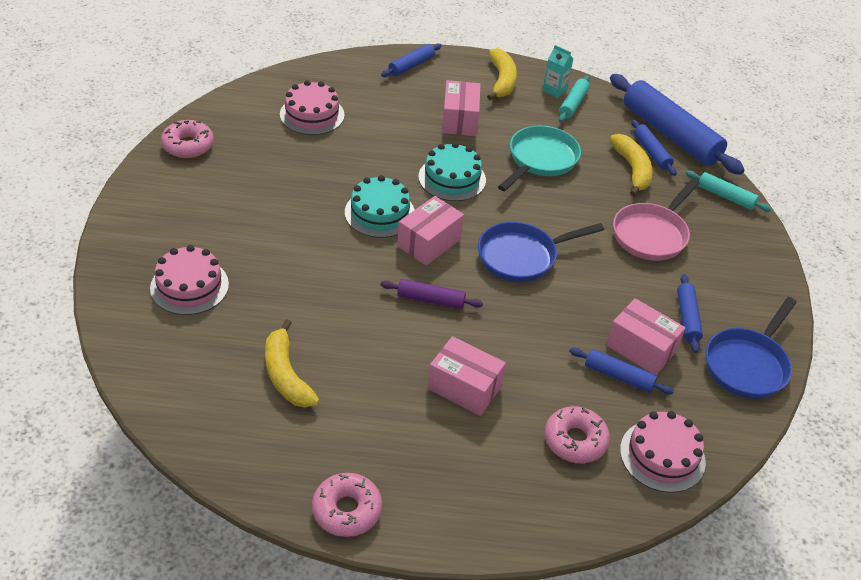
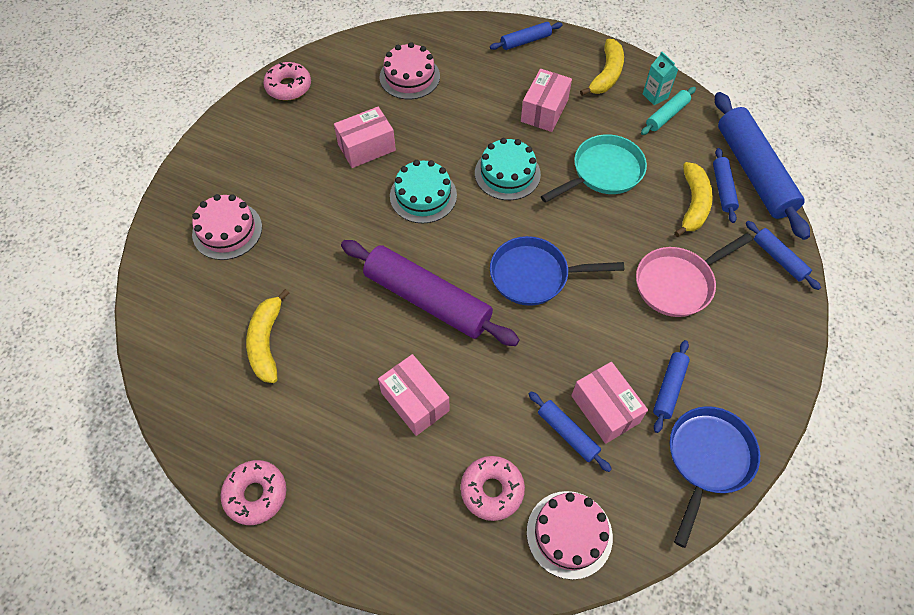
camera: 25 degrees right, 15 degrees up
purple rolling pin [381,279,483,309] -> purple rolling pin [341,240,520,346], size x2.08
pink box [397,196,464,265] -> pink box moved to [334,107,396,168]
turquoise rolling pin [685,171,772,212] -> blue rolling pin [746,221,821,290]
blue pan [705,297,797,399] -> blue pan turned 150 degrees clockwise [670,406,760,548]

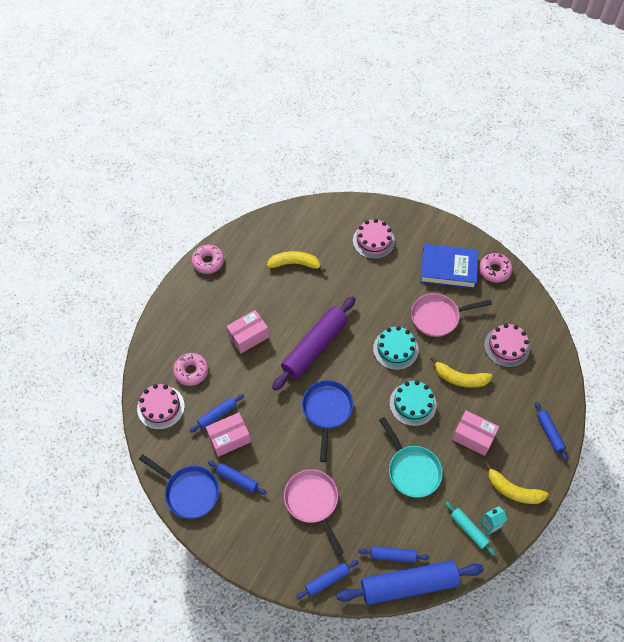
camera: 95 degrees right, 0 degrees up
pink box [334,107,396,168] -> pink pan [411,293,492,337]
yellow banana [675,162,713,237] -> yellow banana moved to [431,357,492,388]
none -> blue book [420,244,478,289]

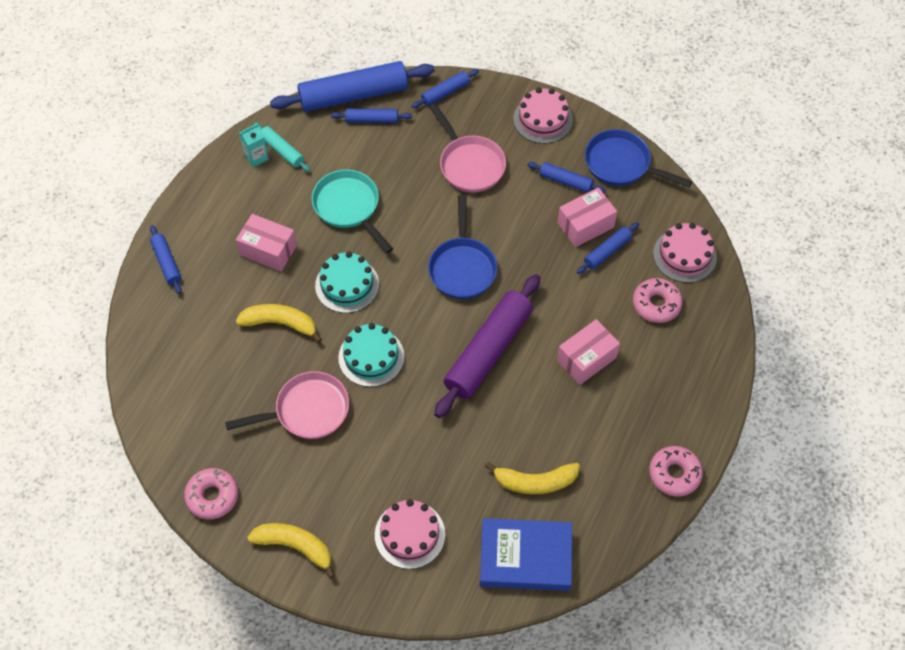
camera: 175 degrees right, 0 degrees up
blue book [420,244,478,289] -> blue book moved to [480,518,572,591]
pink cake [484,324,530,367] -> pink cake moved to [513,88,573,144]
yellow banana [485,462,549,504] -> yellow banana moved to [247,523,335,579]

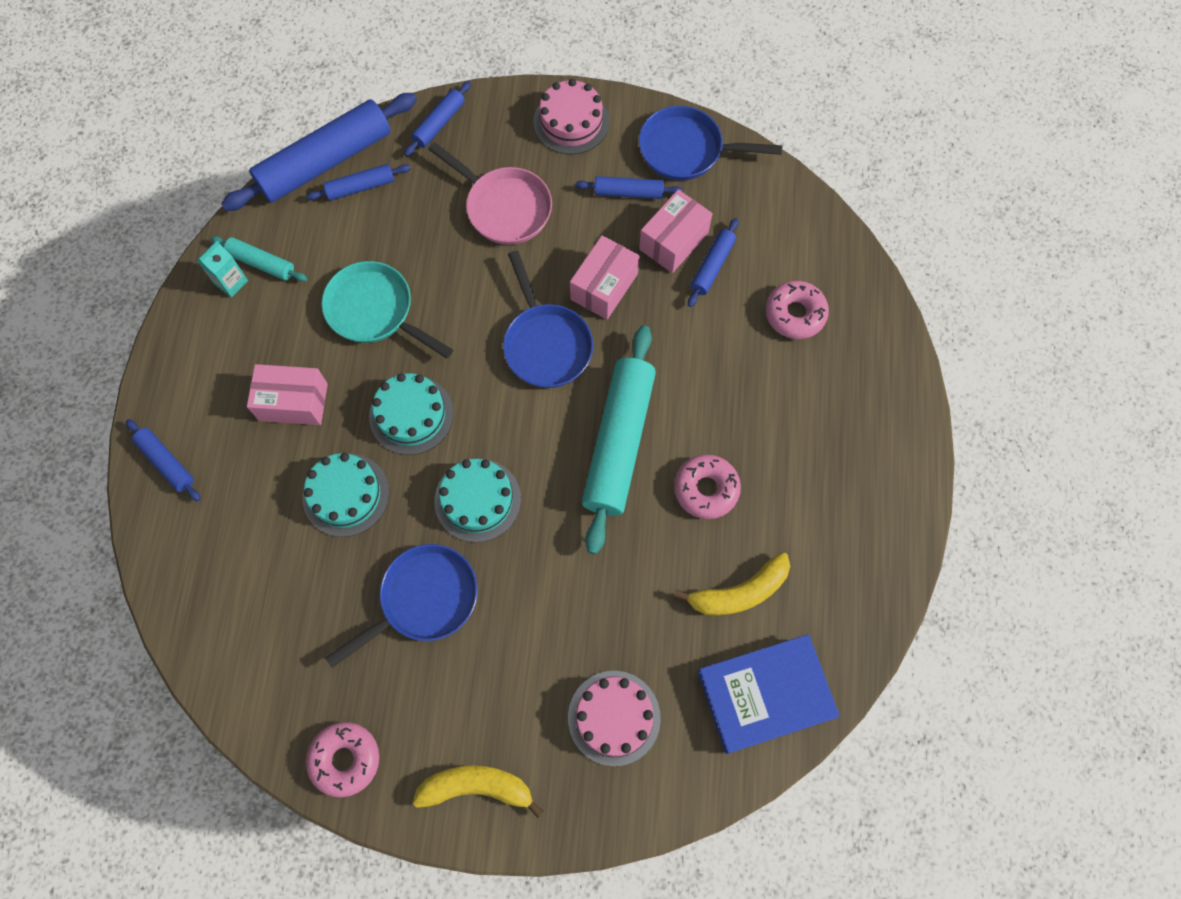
camera: 20 degrees left, 10 degrees up
pink pan [225,371,349,439] -> blue pan [325,544,478,668]
yellow banana [236,304,322,343] -> turquoise cake [302,453,389,537]
purple rolling pin [434,274,541,418] -> turquoise rolling pin [582,325,656,554]
pink box [557,319,620,385] -> pink box moved to [570,235,640,320]
pink donut [649,446,703,496] -> pink donut moved to [674,454,741,519]
pink cake [653,223,717,283] -> none

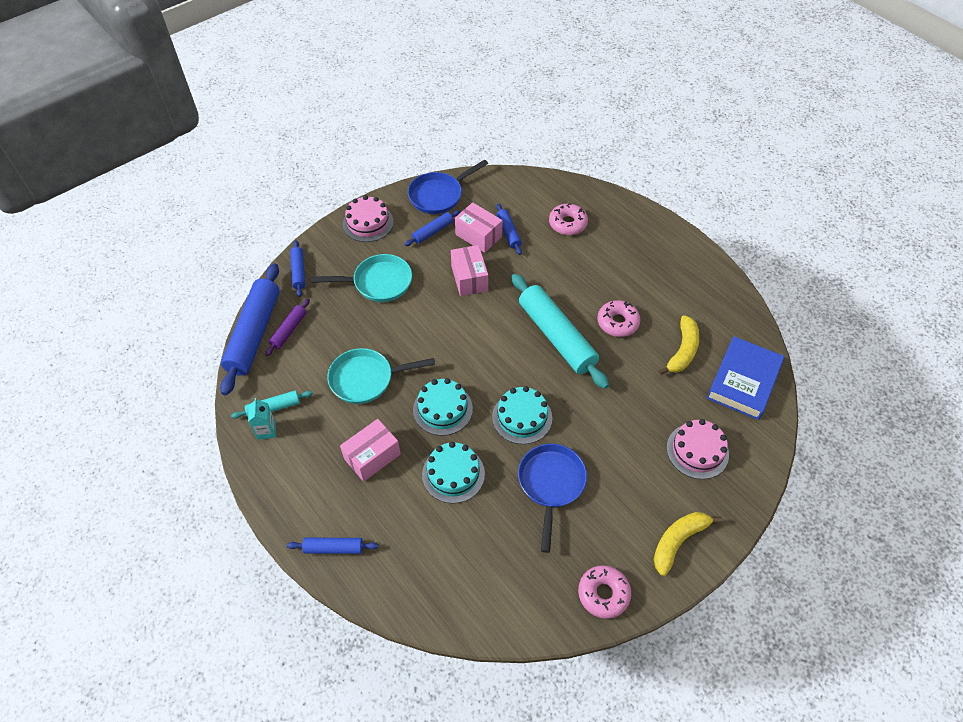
camera: 45 degrees left, 15 degrees down
blue rolling pin [307,164,411,201] -> purple rolling pin [265,299,310,356]
pink pan [428,142,552,245] -> turquoise pan [312,254,412,302]
blue pan [503,250,593,388] -> none
pink box [639,189,712,273] -> pink box turned 45 degrees counterclockwise [455,202,503,253]

